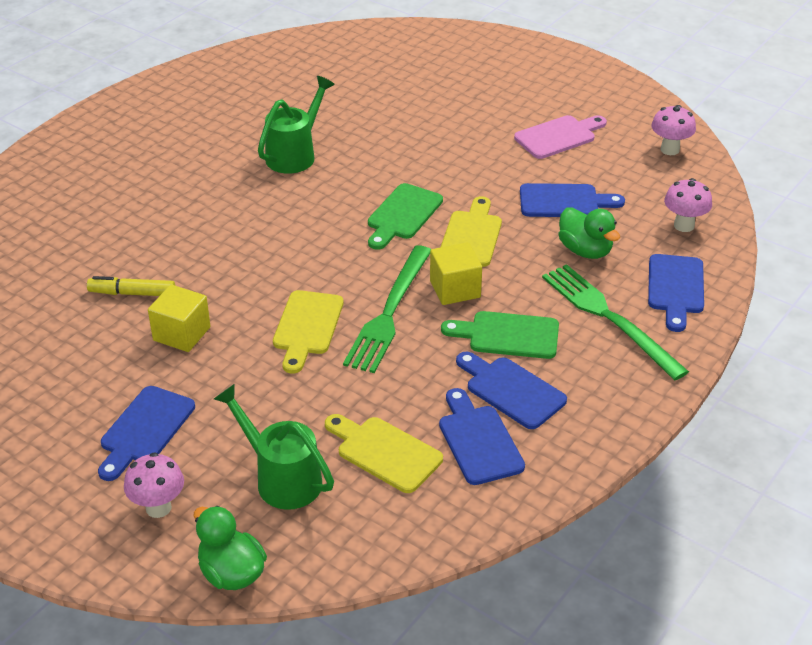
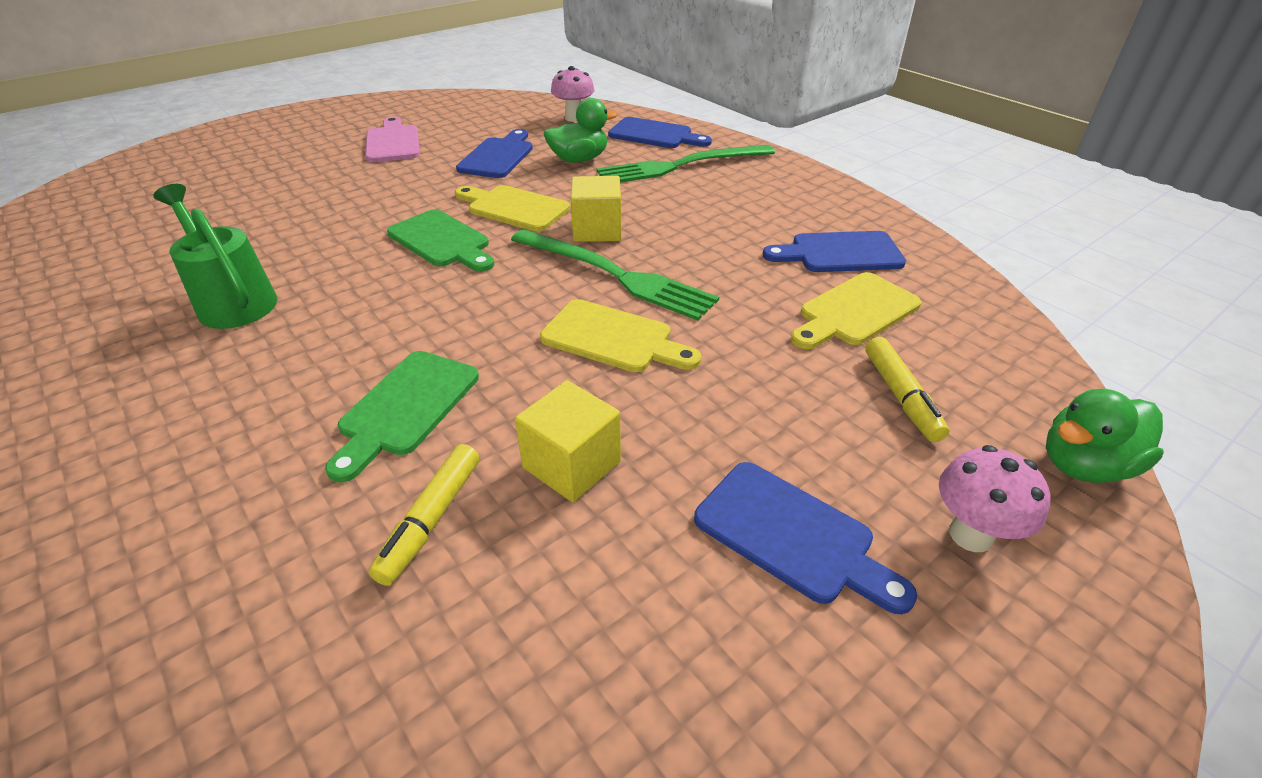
camera: 75 degrees left, 0 degrees up
green watering can [214,384,334,510] -> yellow marker [865,337,949,442]
green cutting board [441,311,559,359] -> green cutting board moved to [325,351,479,482]
blue cutting board [456,352,567,429] -> none
pink mushroom [651,105,696,155] -> none

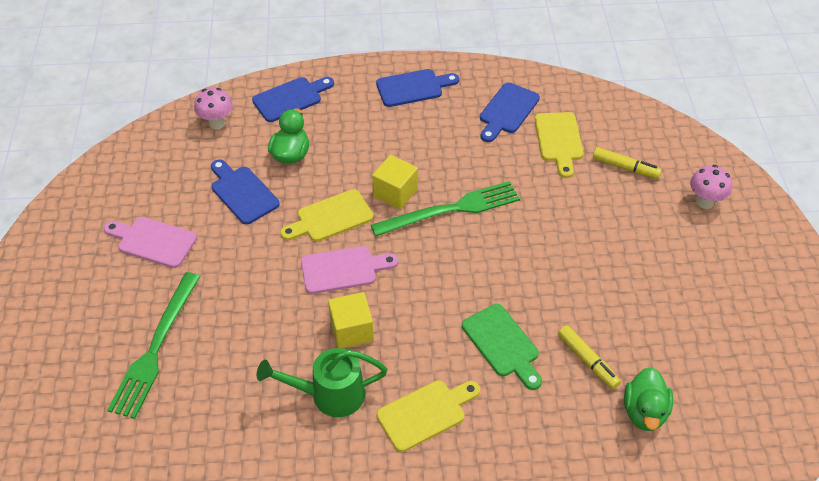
camera: 55 degrees left, 10 degrees up
green cutting board [387,209,495,272] -> pink cutting board [301,246,398,294]
yellow cube [515,380,621,502] -> yellow cube moved to [328,292,374,348]
yellow cutting board [540,299,701,372] -> yellow cutting board moved to [377,380,480,452]
green fork [597,145,775,182] -> green fork moved to [107,272,201,419]
blue cutting board [694,462,917,614] -> blue cutting board moved to [376,69,459,107]
green duck [1046,389,1164,483] -> green duck moved to [624,367,673,431]

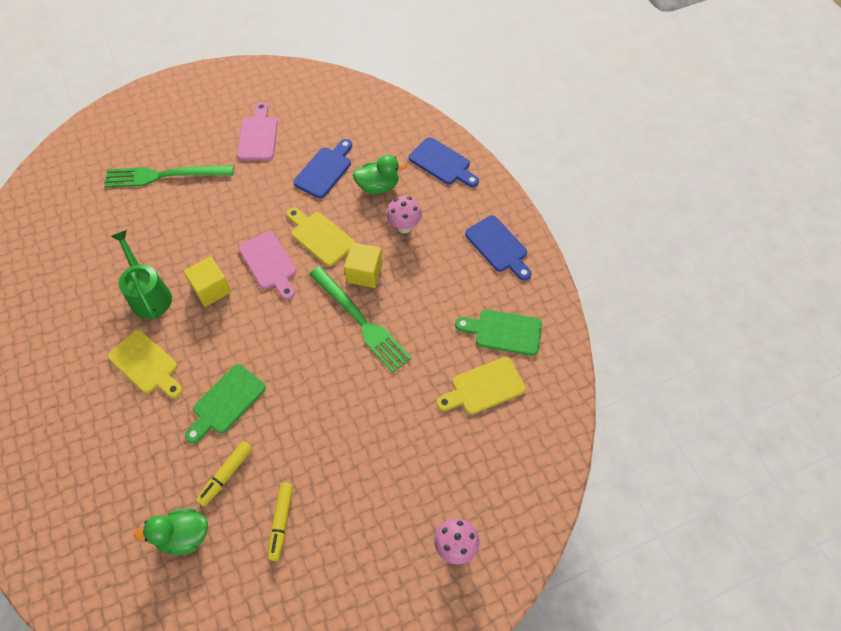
camera: 70 degrees right, 10 degrees up
pink mushroom [194,88,233,129] -> pink mushroom moved to [386,196,422,233]
blue cutting board [480,82,540,142] -> green cutting board [455,310,542,356]
yellow marker [593,147,662,179] -> yellow marker moved to [267,483,293,561]

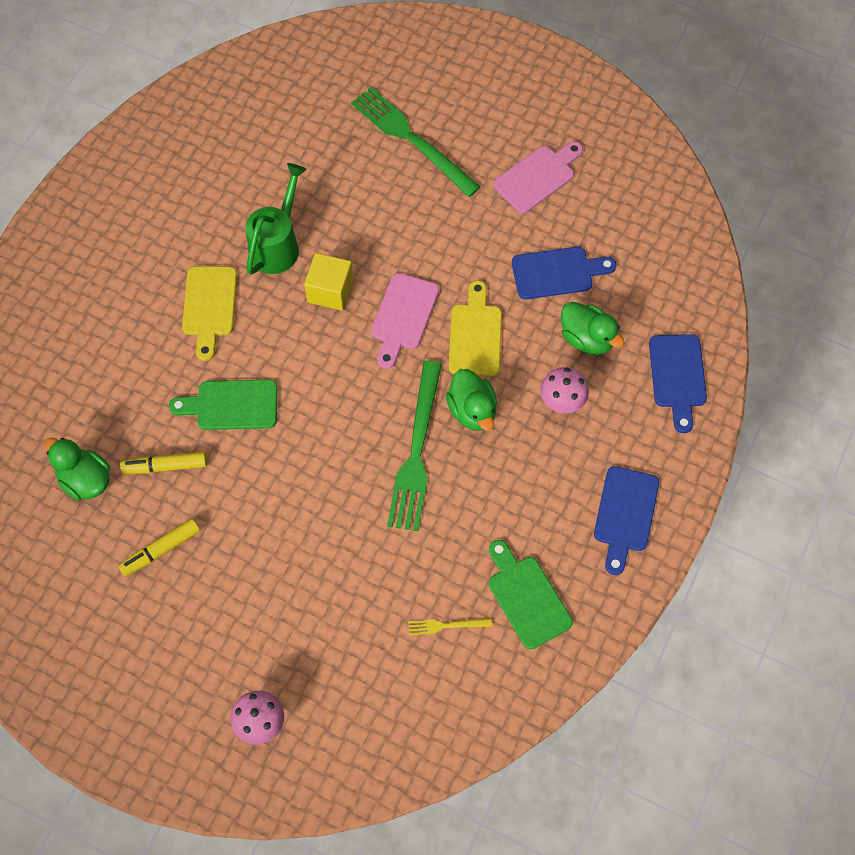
camera: 50 degrees right, 5 degrees up
yellow cube [344,243,382,288] -> green duck [446,369,497,431]
yellow cutting board [436,357,525,414] -> yellow fork [408,618,493,635]

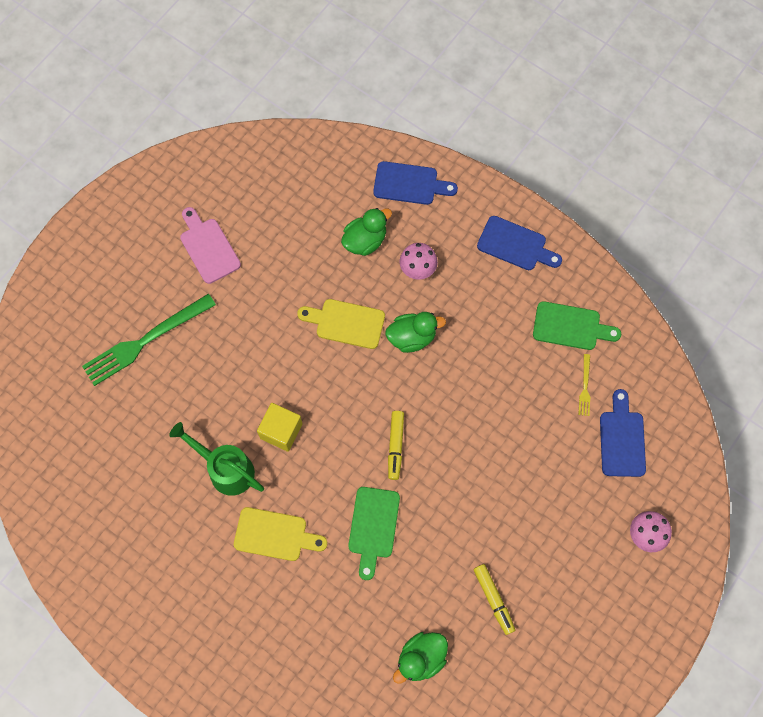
camera: 80 degrees left, 5 degrees up
yellow marker [120,452,207,474] -> yellow marker moved to [388,411,404,480]
pink cutting board [371,273,439,369] -> none
green fork [387,361,442,531] -> none
green cutting board [489,540,573,649] -> green cutting board turned 150 degrees counterclockwise [533,301,621,350]
blue cutting board [512,247,616,299] -> blue cutting board moved to [600,389,646,477]

